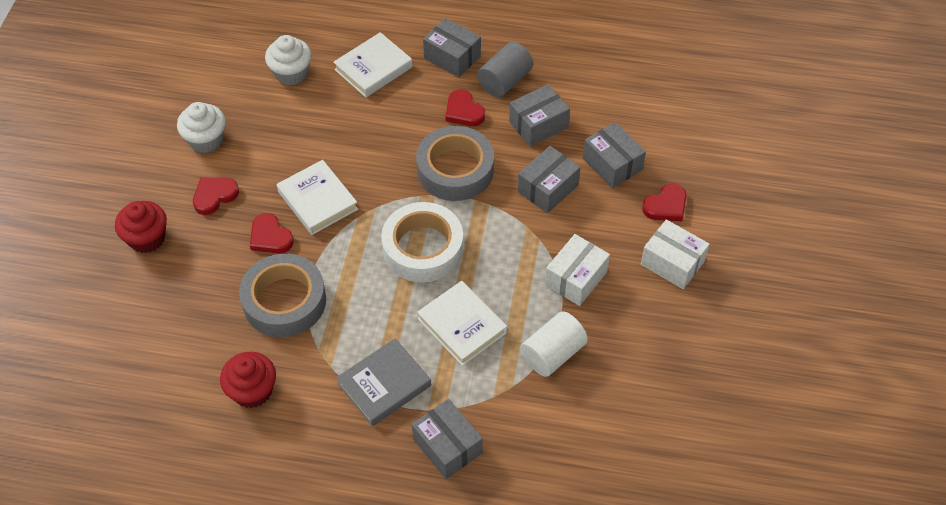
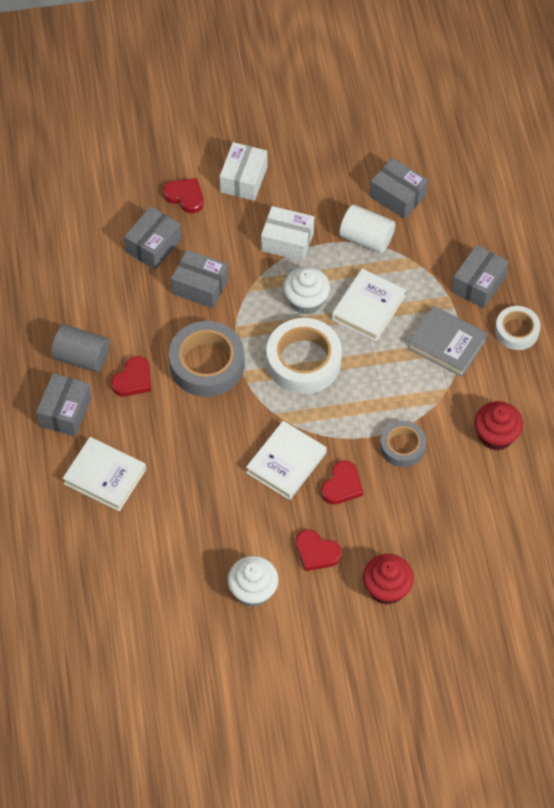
camera: 110 degrees left, 5 degrees up
grey tape [239,253,326,337] -> grey tape [380,421,426,467], size x0.59
white cupcake [265,35,311,85] -> white cupcake moved to [283,267,330,314]
grey box [509,84,570,147] -> grey box moved to [370,158,428,219]
none -> white tape [495,306,541,350]

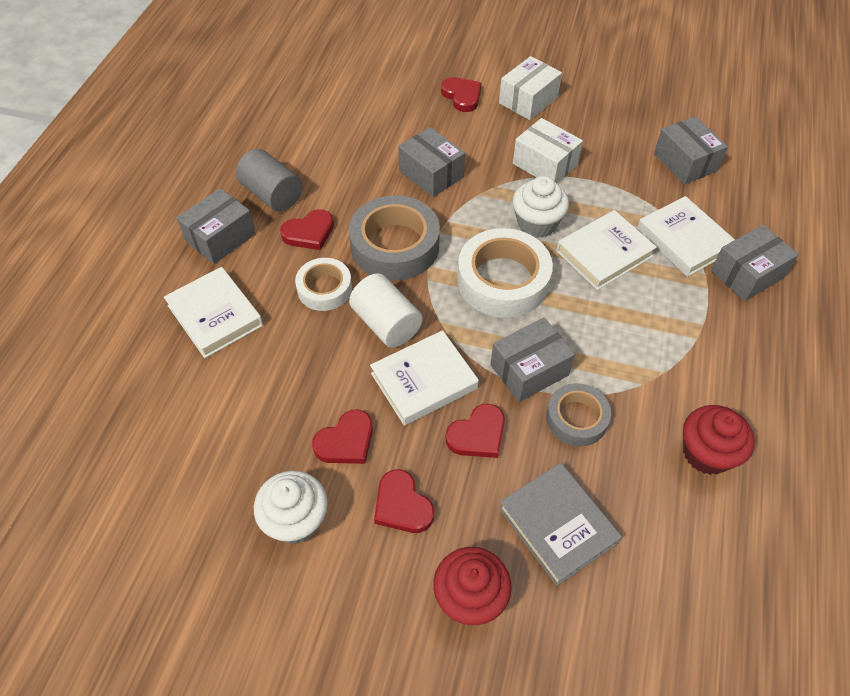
camera: 25 degrees right, 5 degrees down
grey box [124,206,181,270] -> grey box moved to [490,318,575,402]
white cylinder [339,205,395,253] -> white cylinder moved to [349,273,423,348]
grey book [407,306,488,377] -> grey book moved to [499,463,622,586]
white tape [495,306,541,350] -> white tape moved to [295,258,352,311]
none -> red heart [312,409,373,464]
none -> white book [637,196,735,277]

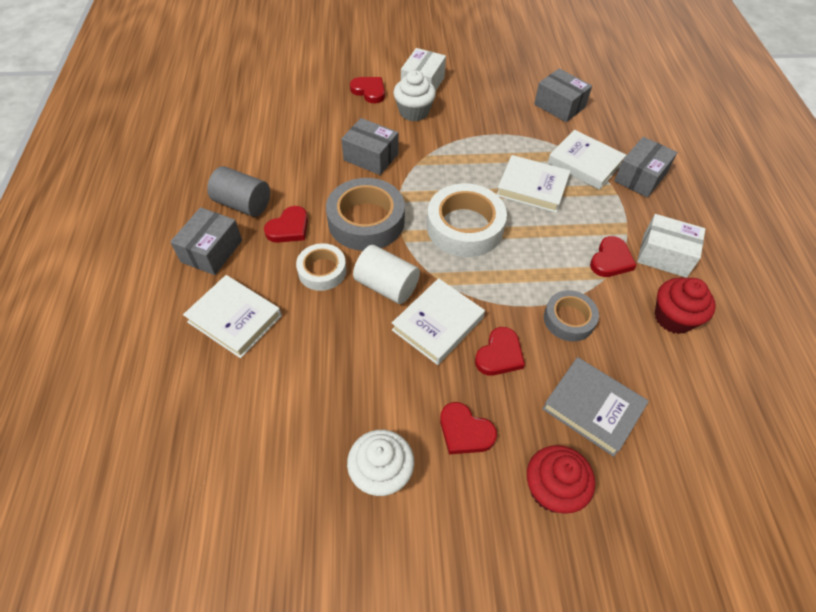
camera: 20 degrees left, 0 degrees up
red heart [312,409,373,464] -> red heart moved to [590,236,637,277]
grey box [490,318,575,402] -> none
white box [513,118,583,183] -> white box moved to [637,214,705,278]
white cupcake [513,176,569,238] -> white cupcake moved to [393,70,436,121]
white book [556,210,657,290] -> white book turned 75 degrees clockwise [497,155,570,213]

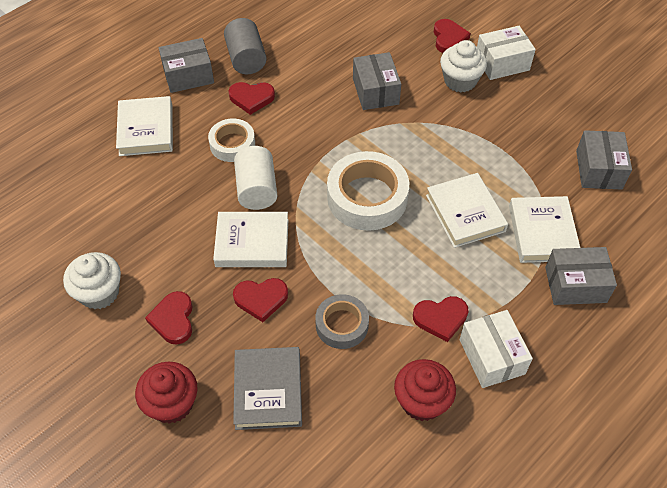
camera: 50 degrees right, 0 degrees up
grey tape [326,178,405,251] -> none

